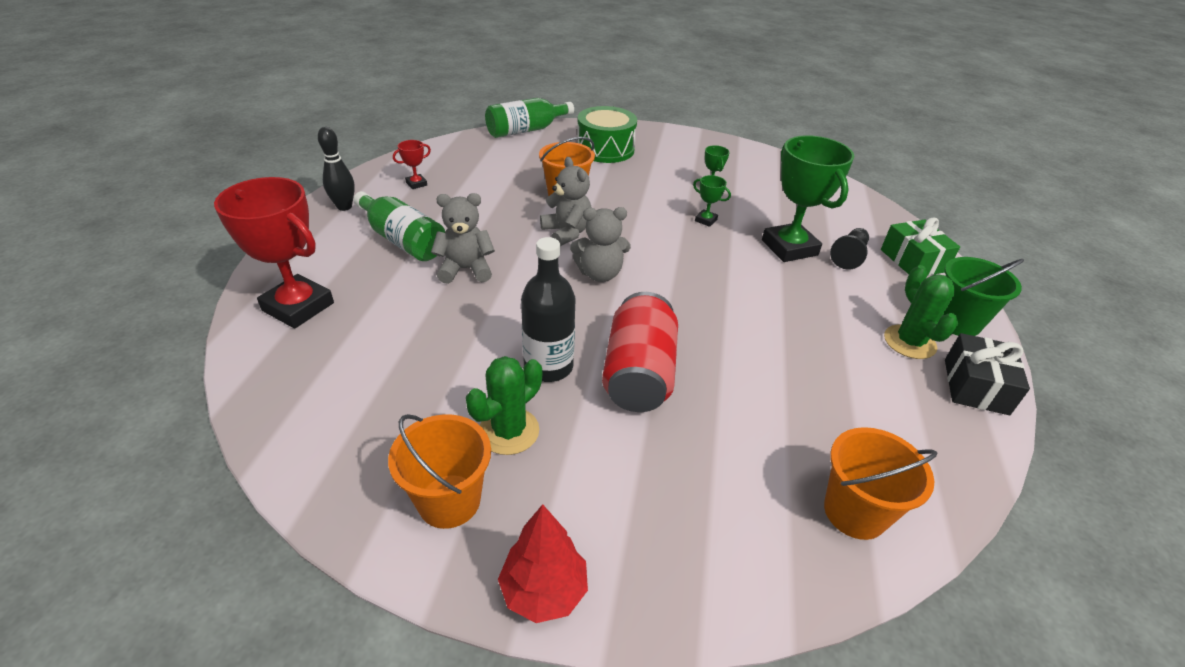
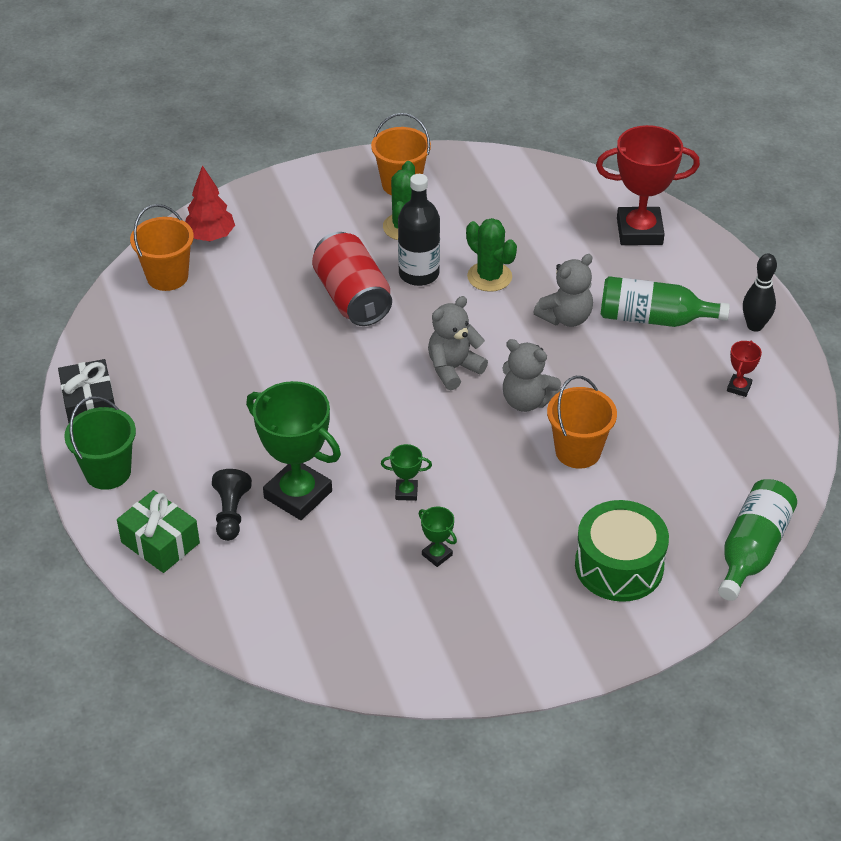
camera: 150 degrees right, 5 degrees up
red tree [498,504,588,623] -> red tree moved to [185,165,235,241]
green cactus [884,265,958,359] -> green cactus moved to [466,218,517,292]

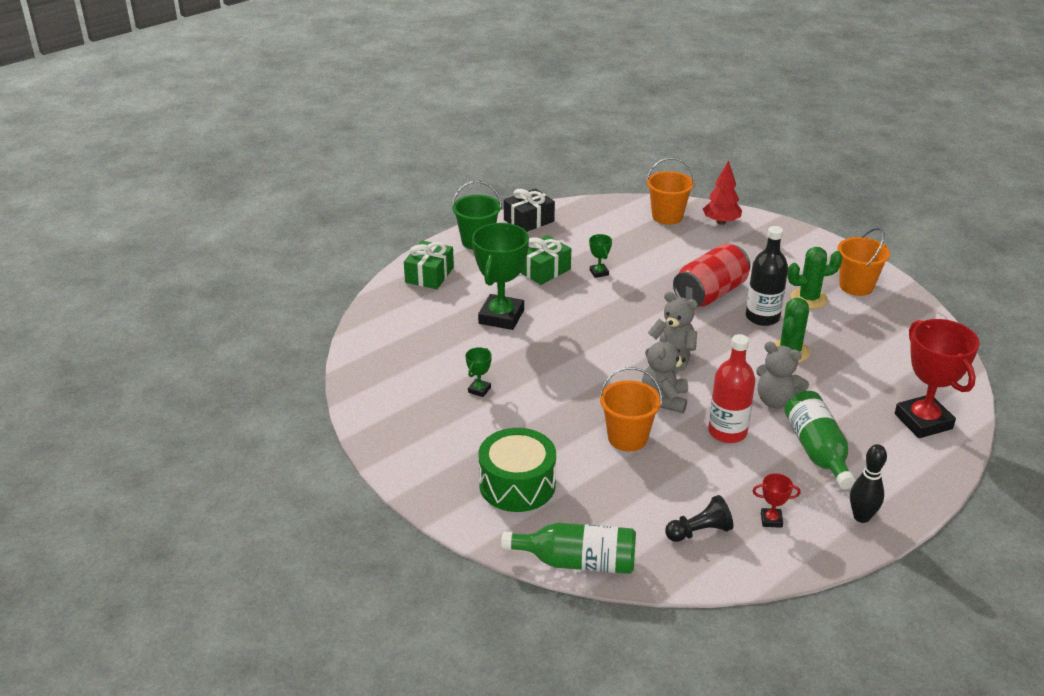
camera: 70 degrees right, 10 degrees down
black pawn [212,469,252,541] -> black pawn moved to [665,495,733,542]
green trophy [381,444,432,501] -> green trophy moved to [589,234,612,278]
none -> green gift [520,235,571,285]
none -> red bottle [708,334,755,443]

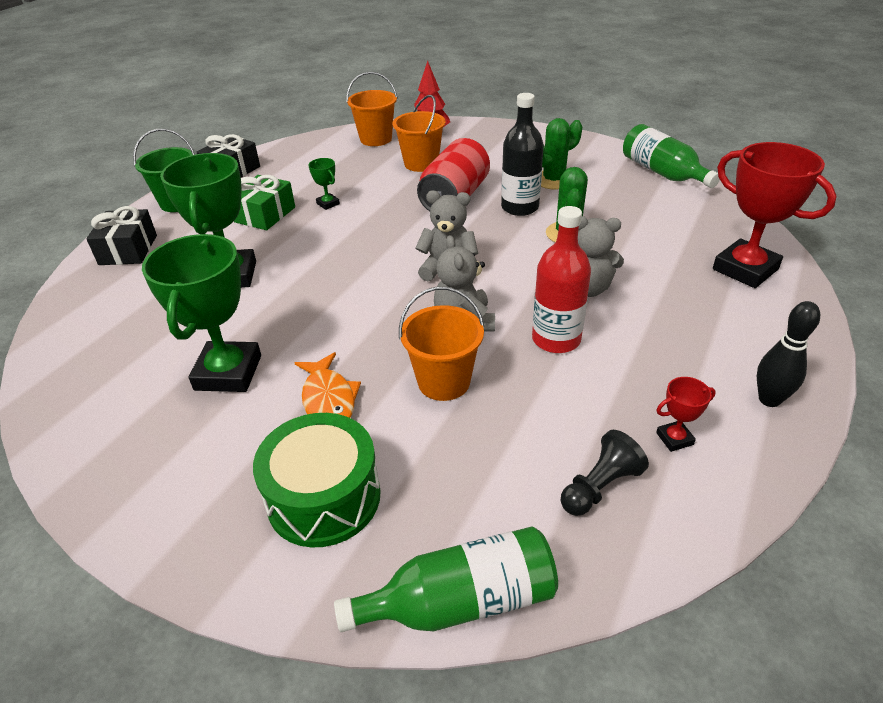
camera: 20 degrees left, 5 degrees up
green gift [404,240,454,289] -> black gift [86,206,157,265]
green trophy [465,347,492,397] -> green trophy [142,234,261,392], size x2.30
green bottle [784,391,856,489] -> green bottle moved to [623,124,720,188]
orange bucket [838,228,890,296] -> orange bucket moved to [392,95,446,172]
none -> orange fish [295,352,361,418]

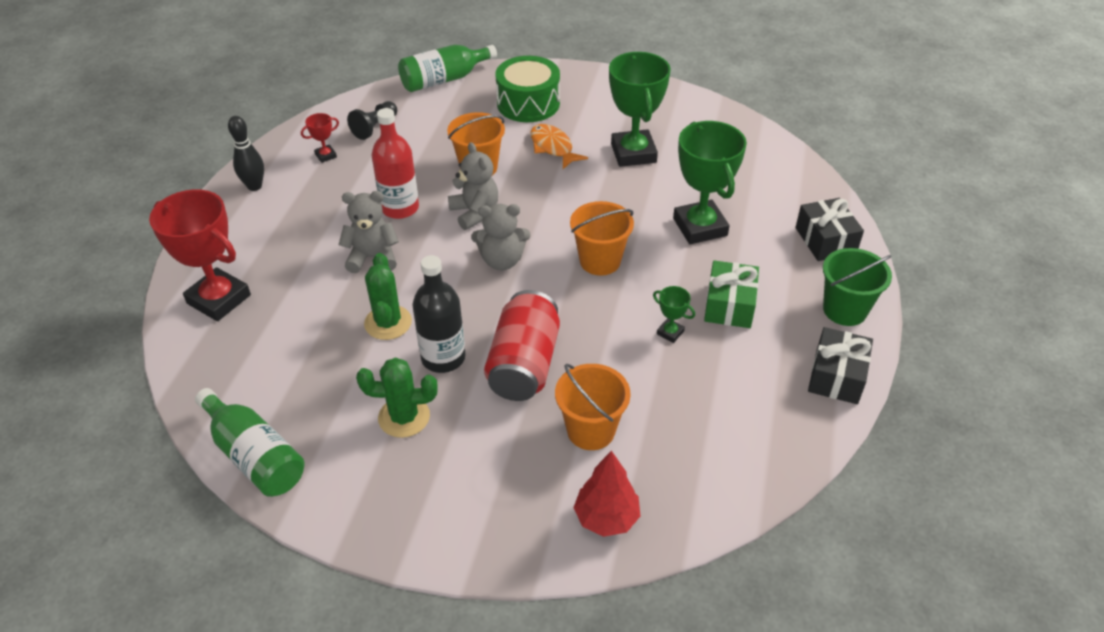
camera: 165 degrees right, 5 degrees up
orange bucket [346,72,398,146] -> orange bucket moved to [570,201,634,276]
green cactus [541,118,582,189] -> green cactus turned 45 degrees clockwise [356,357,438,438]

